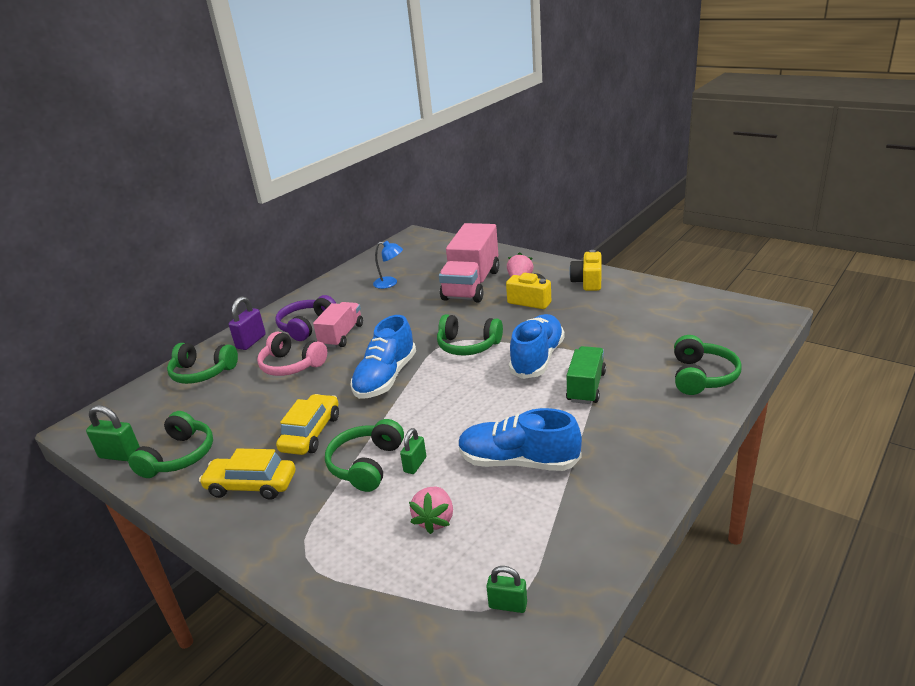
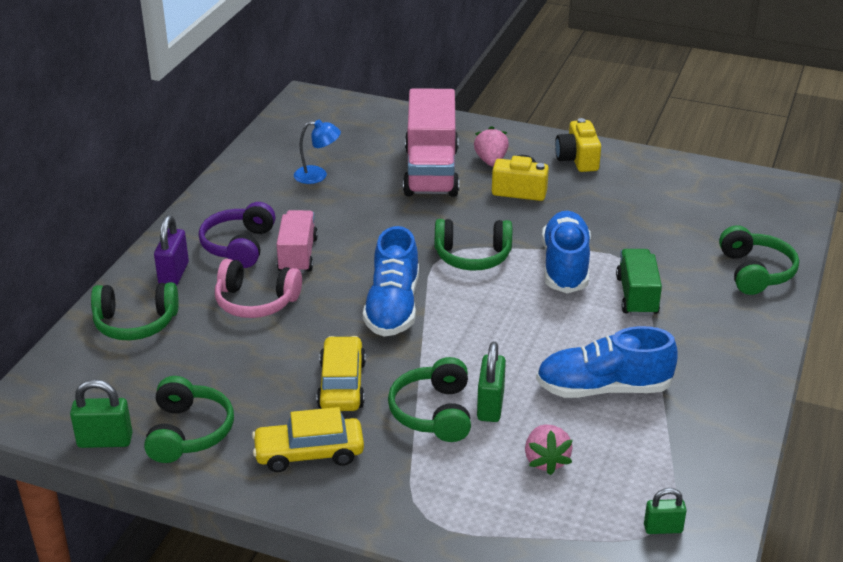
camera: 20 degrees left, 5 degrees up
green padlock [400,428,426,474] -> green padlock [477,342,506,422], size x1.53

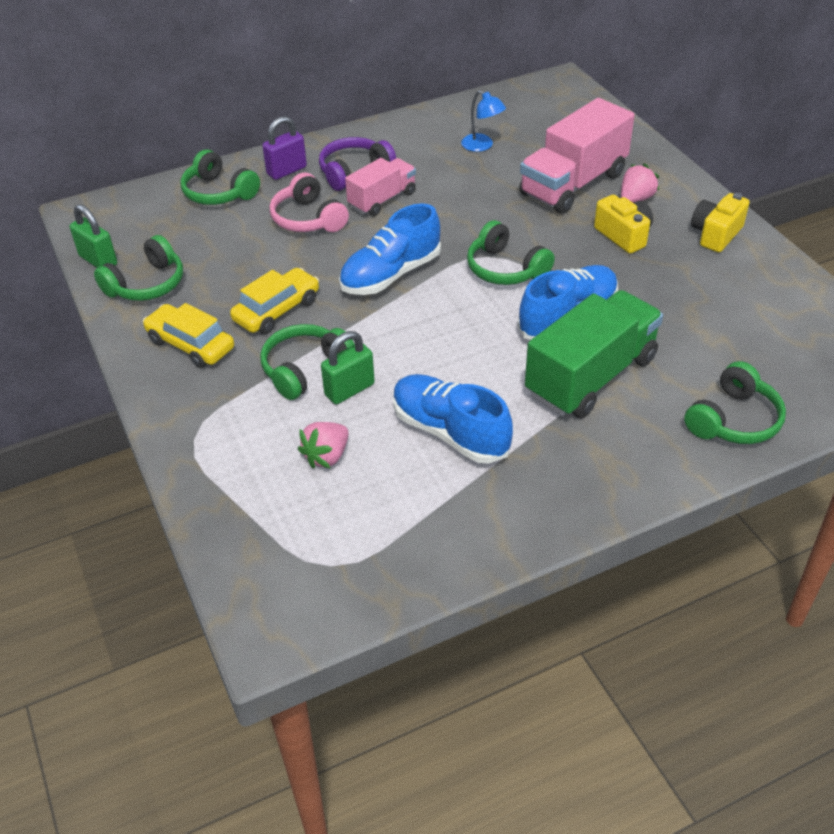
camera: 45 degrees right, 10 degrees up
green truck [616,249,662,316] -> green truck [525,290,663,418], size x1.70
green padlock [644,488,687,534] -> none

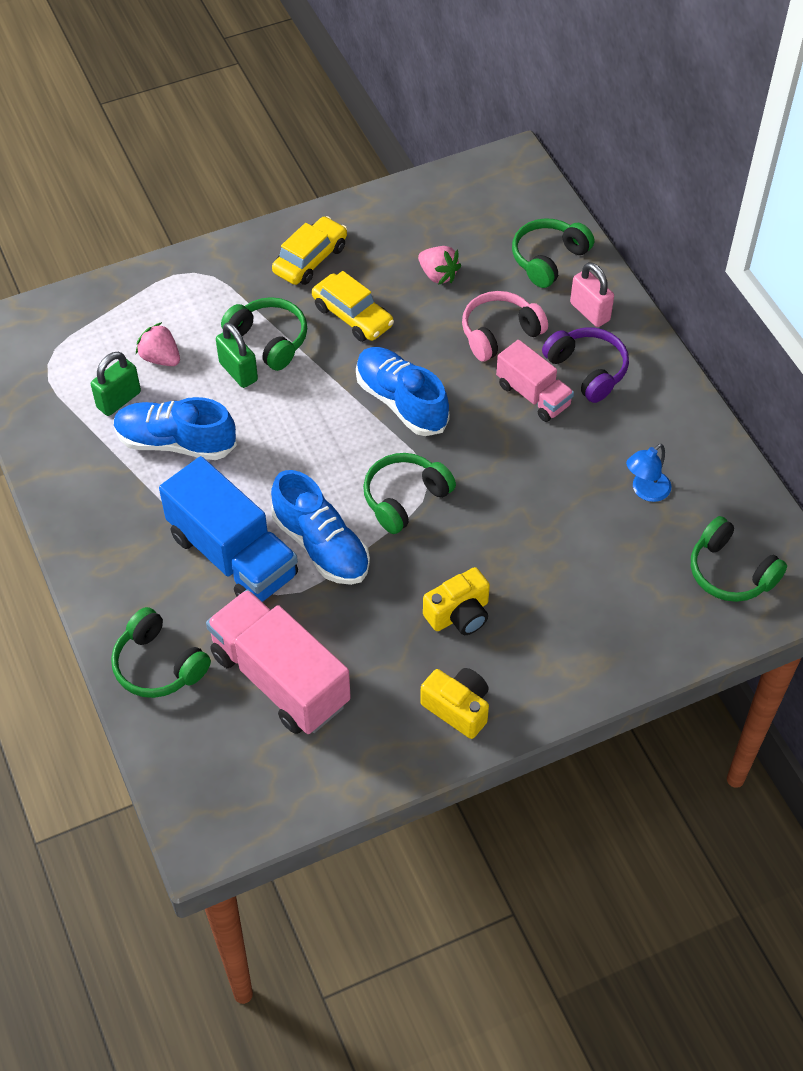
camera: 90 degrees right, 10 degrees up
green padlock [70,204,117,268] -> green padlock moved to [91,352,141,416]
green headphones [94,235,183,301] -> green headphones moved to [691,516,787,602]
purple padlock [262,116,307,180] -> pink padlock [570,262,614,327]
blue shoe [393,374,513,463] -> blue shoe turned 120 degrees counterclockwise [114,397,237,460]
pink truck [519,98,635,214] -> pink truck moved to [206,589,351,734]
green truck [525,290,663,418] -> blue truck [159,456,298,602]
pink strawberry [621,163,659,203] -> pink strawberry moved to [418,246,461,285]

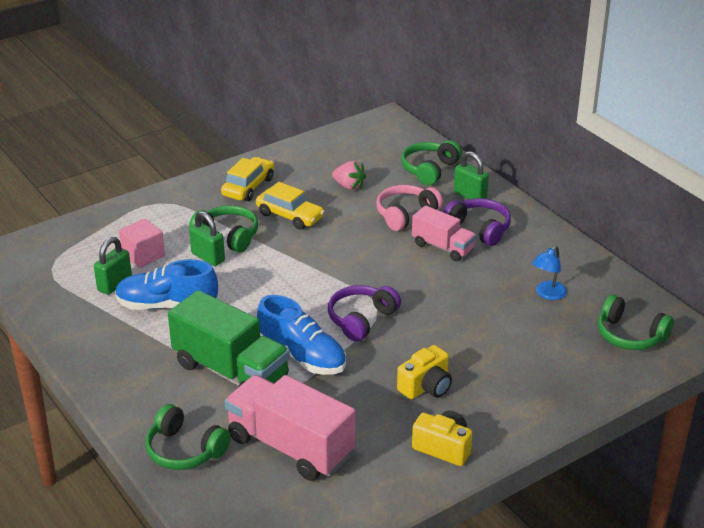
camera: 10 degrees left, 20 degrees down
pink strawberry [136,322,180,366] -> pink cube [119,218,165,268]
blue truck [159,456,298,602] -> green truck [168,290,290,387]
blue shoe [356,347,450,436] -> none
green headphones [363,453,456,534] -> purple headphones [328,285,401,341]
pink padlock [570,262,614,327] -> green padlock [454,151,489,199]

